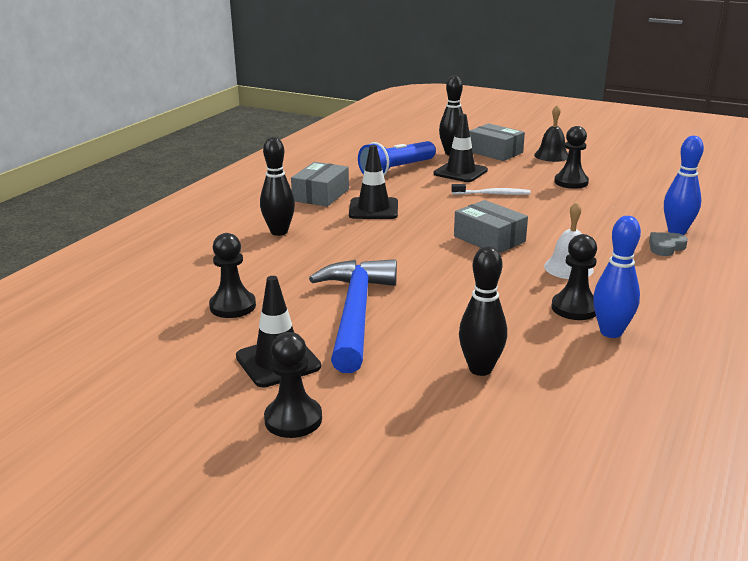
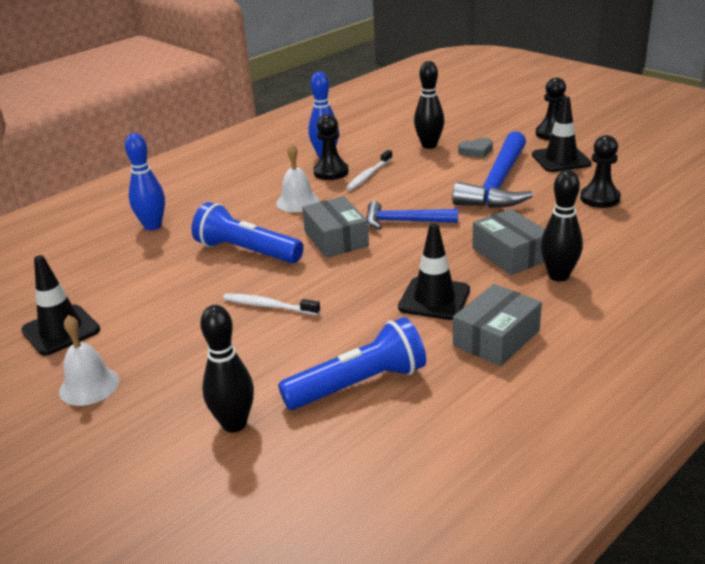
camera: 160 degrees left, 5 degrees up
black traffic cone [434,114,488,182] -> black traffic cone moved to [21,255,100,356]
grey box [469,123,525,161] -> grey box moved to [472,209,545,275]
black bell [534,105,568,162] -> white bell [59,315,119,406]
black pawn [554,126,589,189] -> none
grey heart [649,232,688,256] -> grey heart moved to [458,138,493,158]
none -> blue flashlight [192,202,304,263]
none -> white toothbrush [346,150,392,191]
none -> blue hammer [366,201,458,229]

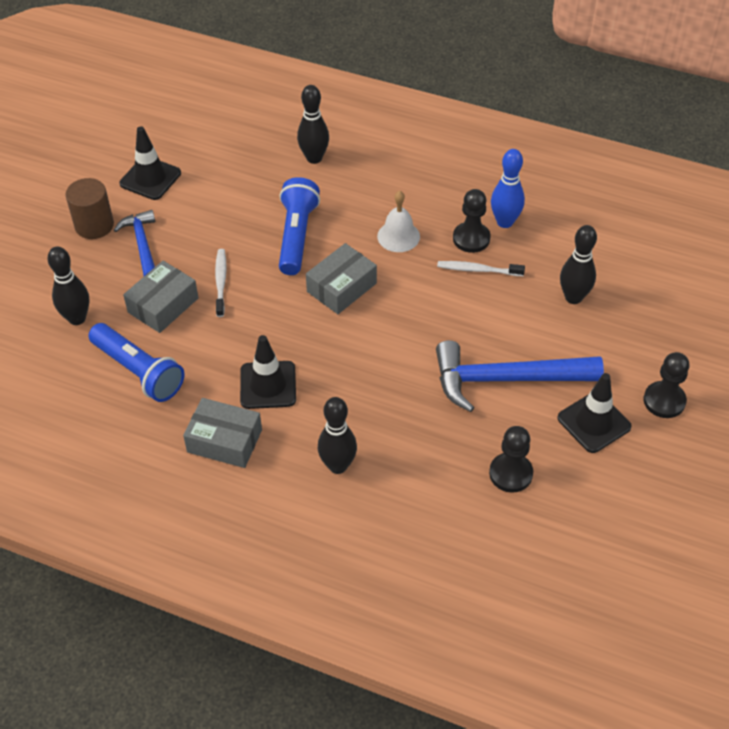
camera: 65 degrees right, 20 degrees up
white bell [59,315,119,406] -> brown cylinder [66,178,114,239]
blue bowling pin [125,133,165,231] -> black bowling pin [297,85,329,164]
blue hammer [366,201,458,229] -> blue hammer moved to [114,210,155,276]
grey heart [458,138,493,158] -> none
grey box [472,209,545,275] -> grey box moved to [123,261,198,333]

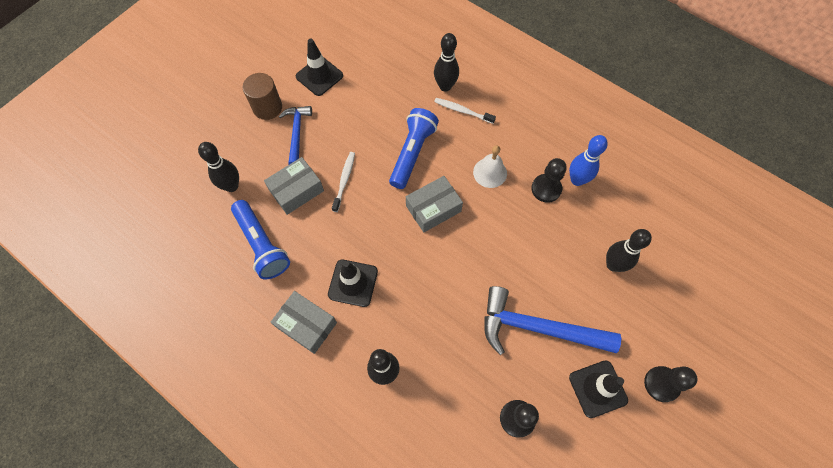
camera: 15 degrees right, 15 degrees up
white toothbrush [437,261,525,276] -> white toothbrush moved to [434,98,496,124]

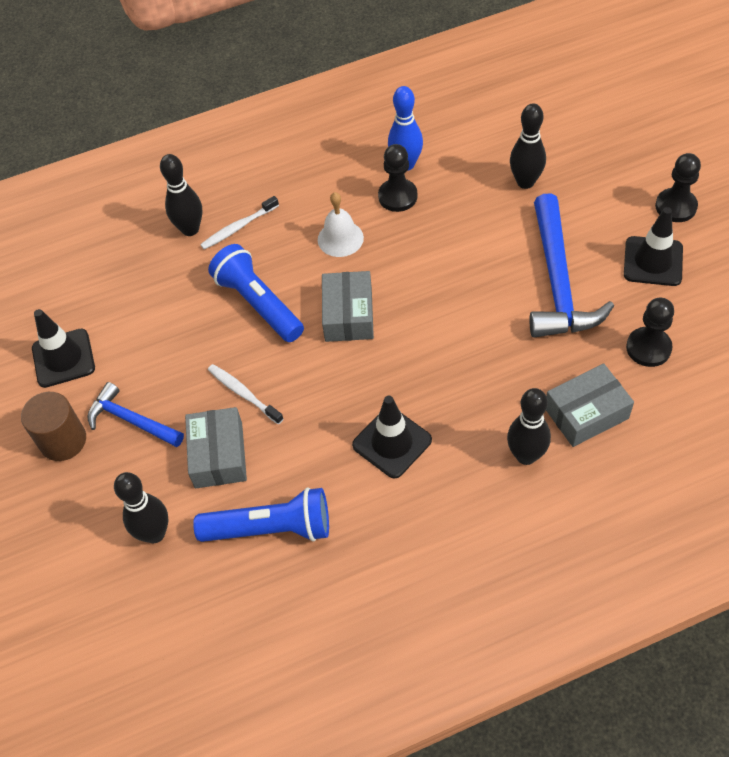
camera: 55 degrees left, 10 degrees down
grey box [271,291,337,354] -> grey box moved to [546,364,634,447]
blue hammer [484,286,621,355] -> blue hammer turned 45 degrees counterclockwise [530,193,614,338]

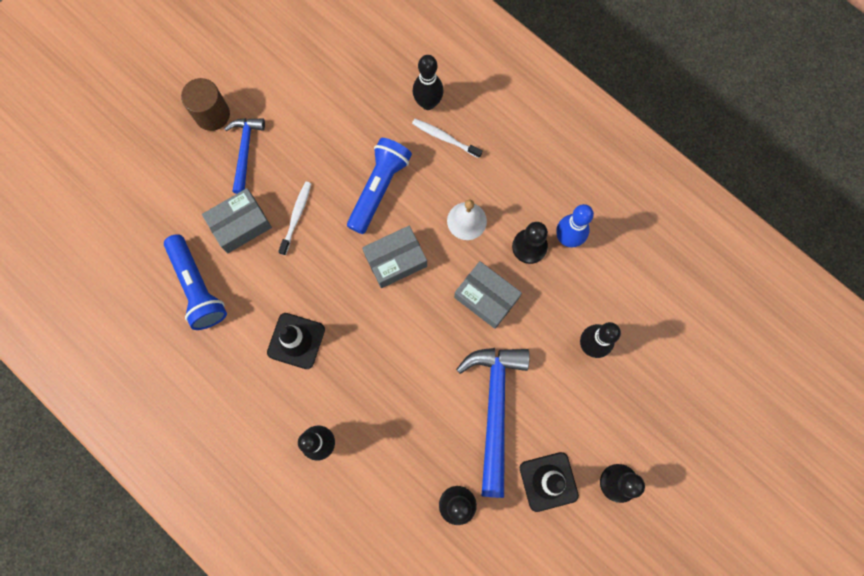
camera: 60 degrees right, 20 degrees up
black traffic cone [32,309,95,388] -> none
black bowling pin [114,472,169,543] -> none
blue hammer [530,193,614,338] -> blue hammer turned 120 degrees clockwise [456,348,530,498]
grey box [546,364,634,447] -> grey box moved to [454,261,522,329]

